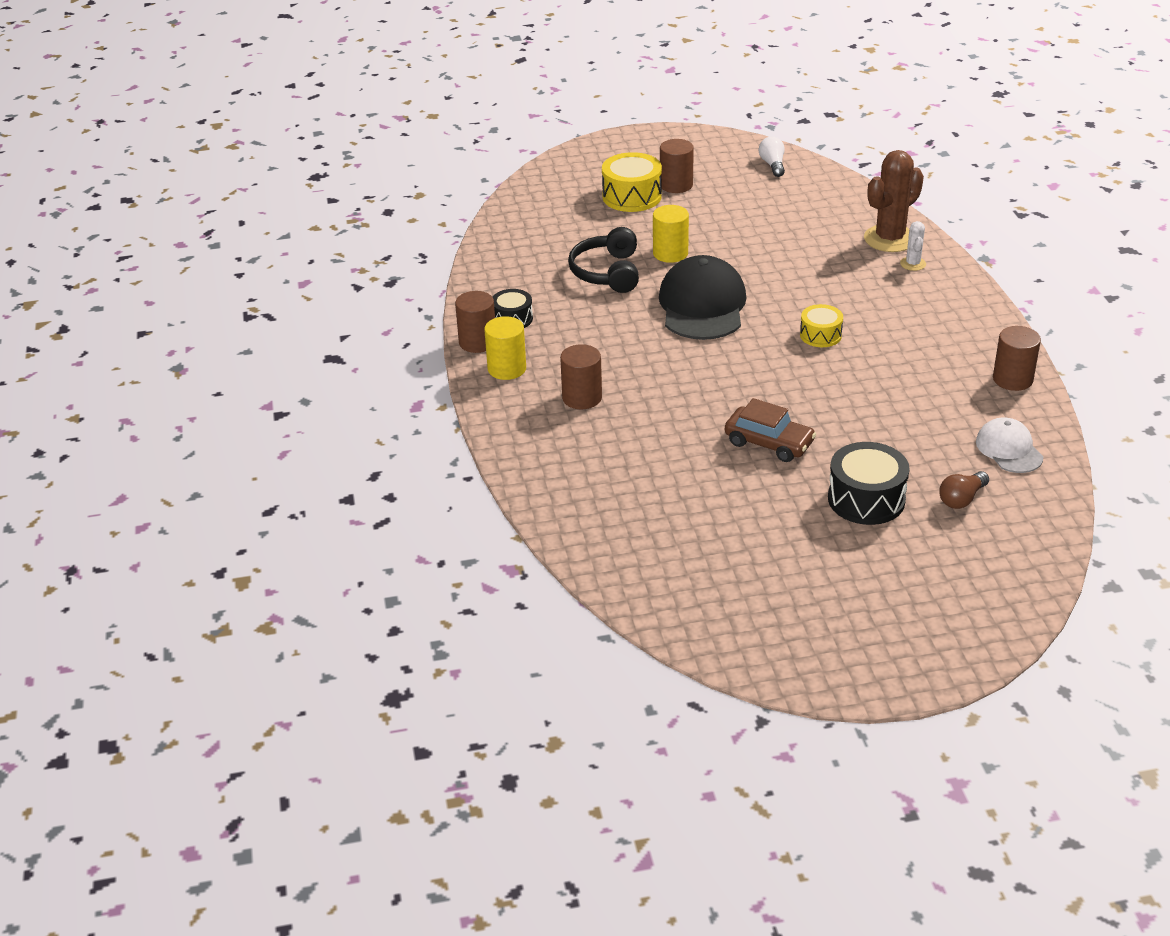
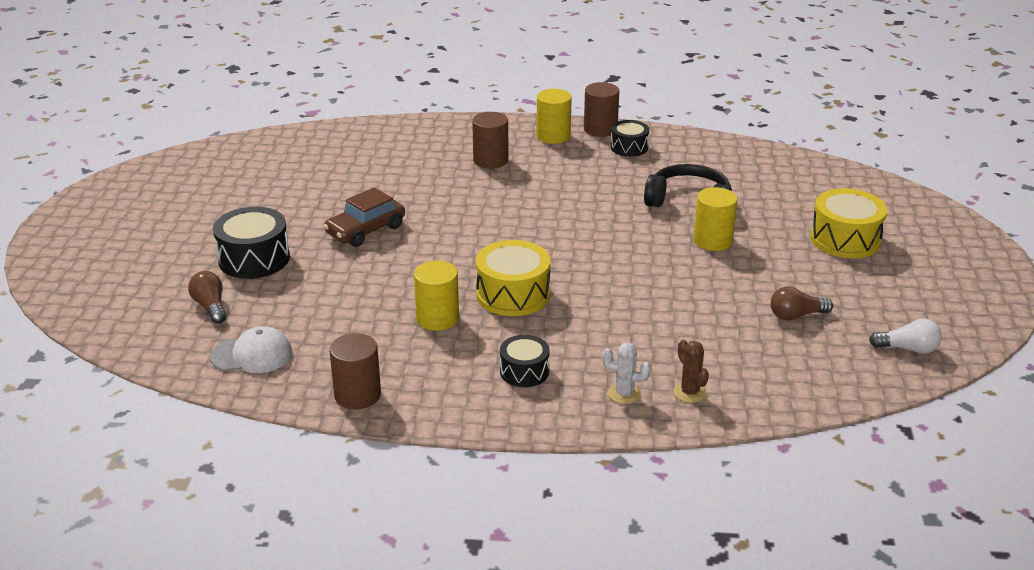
camera: 105 degrees right, 5 degrees down
black cap [659,255,746,340] -> none
brown cylinder [660,139,694,193] -> none
yellow drum [800,304,843,347] -> yellow drum [476,240,551,316], size x1.63
brown cactus [864,150,924,252] -> brown cactus [673,340,709,403], size x0.48
none -> yellow cylinder [414,261,459,331]
none -> black drum [500,335,550,387]
none -> brown light bulb [771,287,833,320]

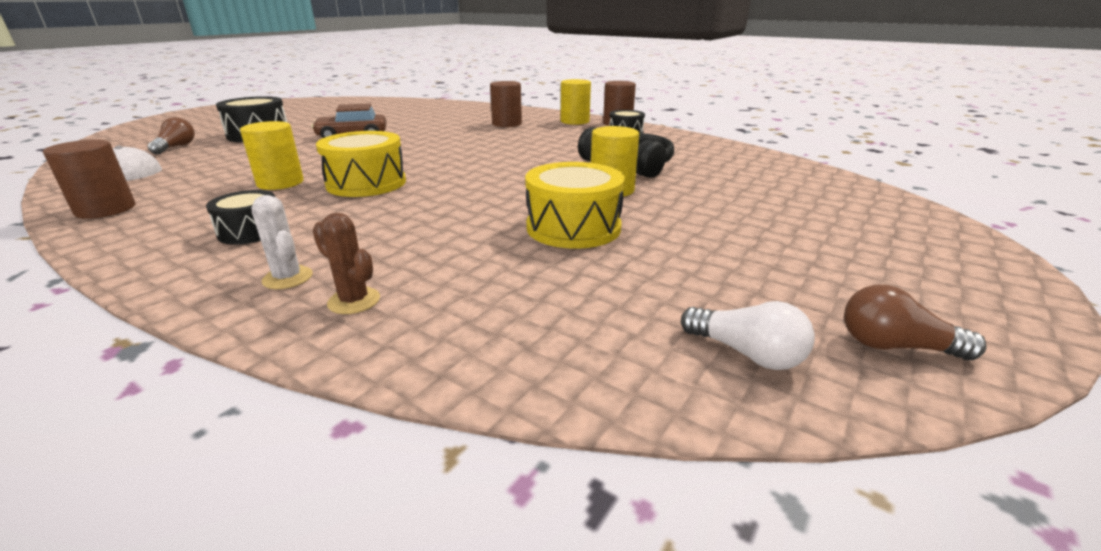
camera: 30 degrees right, 5 degrees down
brown cactus [673,340,709,403] -> brown cactus turned 60 degrees counterclockwise [313,213,380,314]
brown light bulb [771,287,833,320] -> brown light bulb moved to [844,285,986,360]
yellow drum [810,188,887,258] -> yellow drum moved to [525,162,625,249]

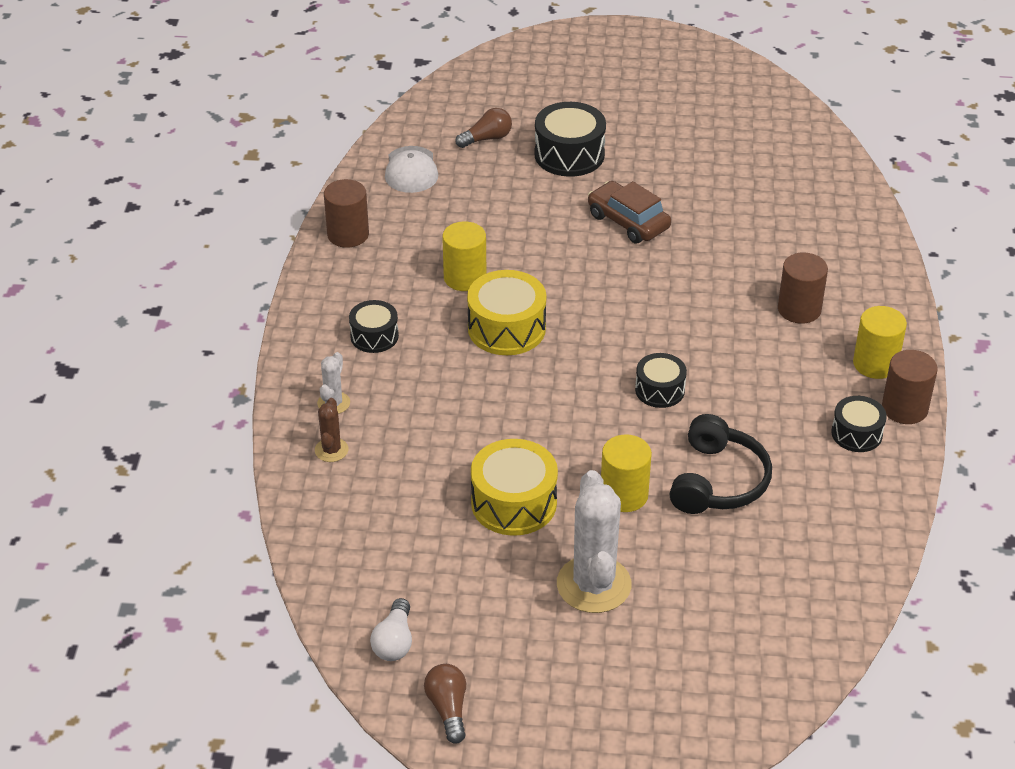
camera: 60 degrees right, 15 degrees up
none -> white cactus [557,470,632,613]
none -> black drum [635,353,687,408]

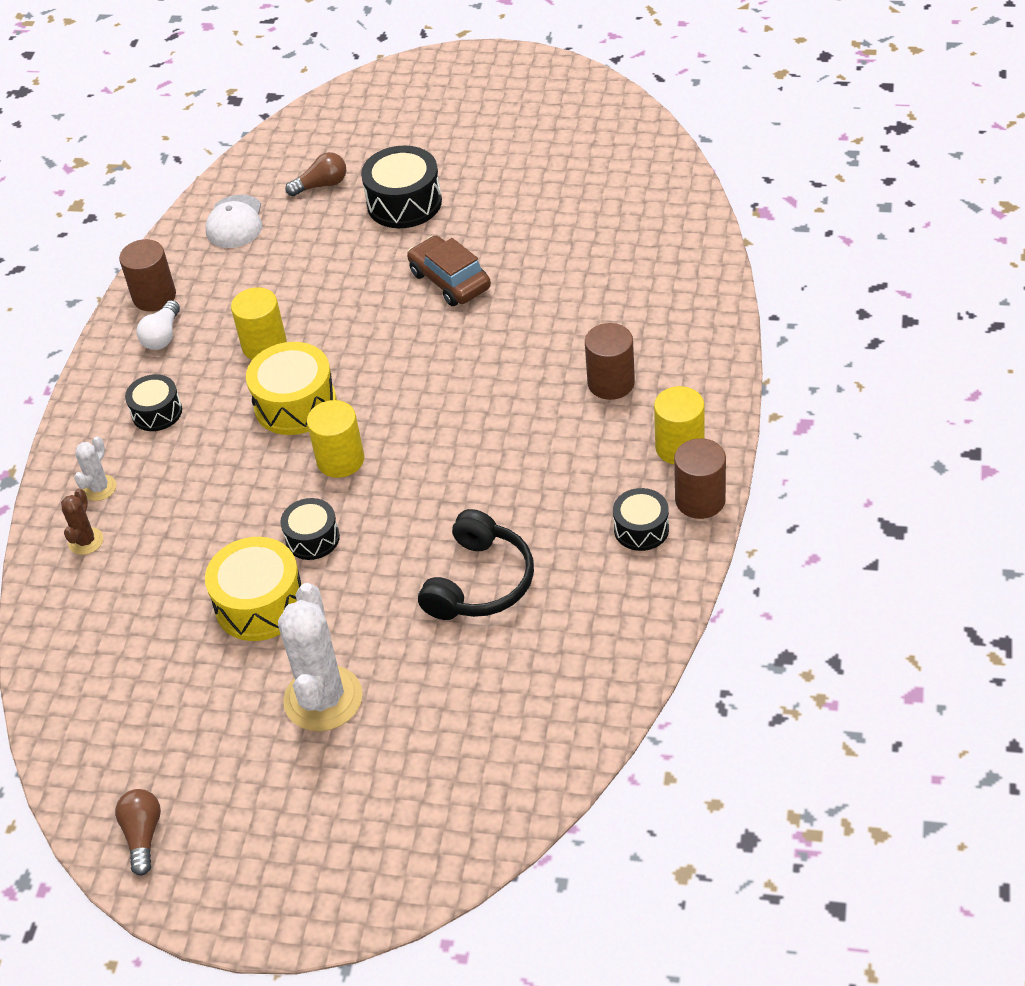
camera: 10 degrees right, 5 degrees up
white light bulb [370,598,412,661] -> white light bulb moved to [136,300,180,350]
yellow cylinder [601,434,652,512] -> yellow cylinder moved to [307,400,364,478]
black drum [635,353,687,408] -> black drum moved to [280,498,340,560]

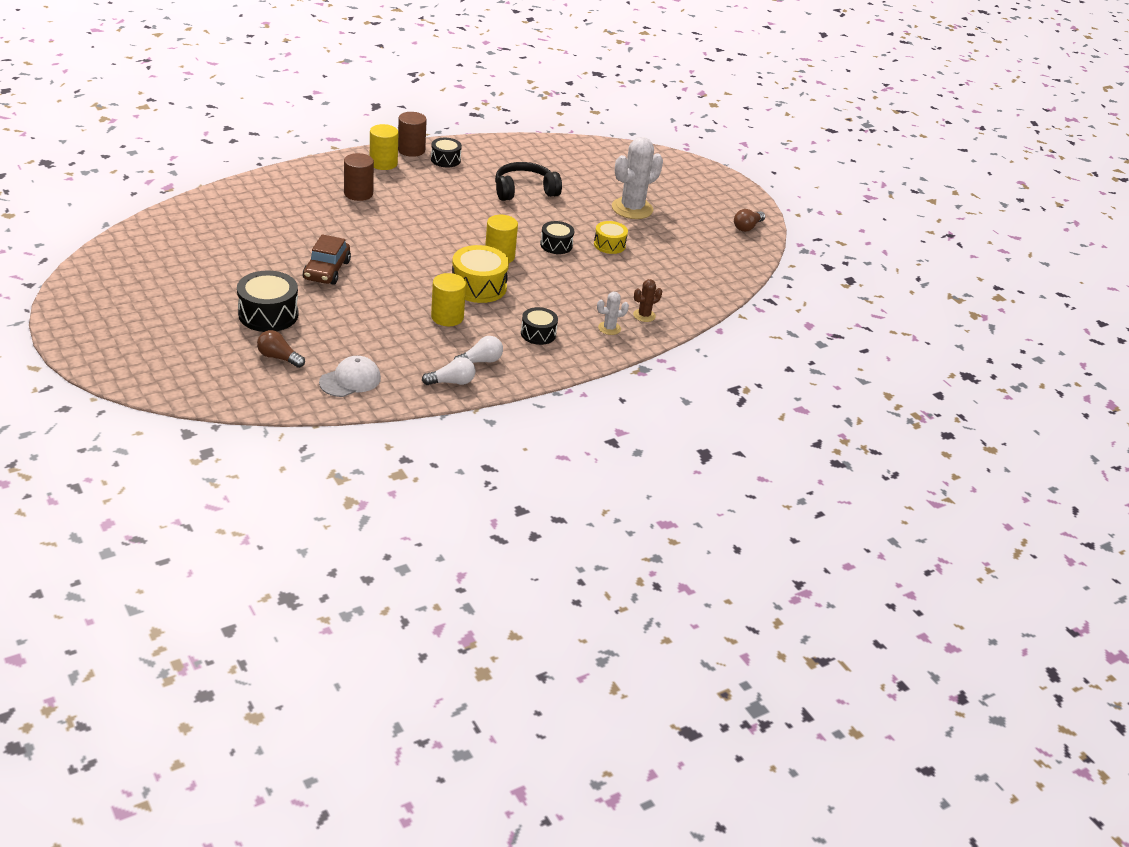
camera: 140 degrees left, 10 degrees down
brown cylinder [119,239,176,311] -> white light bulb [422,357,476,385]
yellow drum [205,537,302,641] -> yellow drum [594,221,628,254], size x0.62

